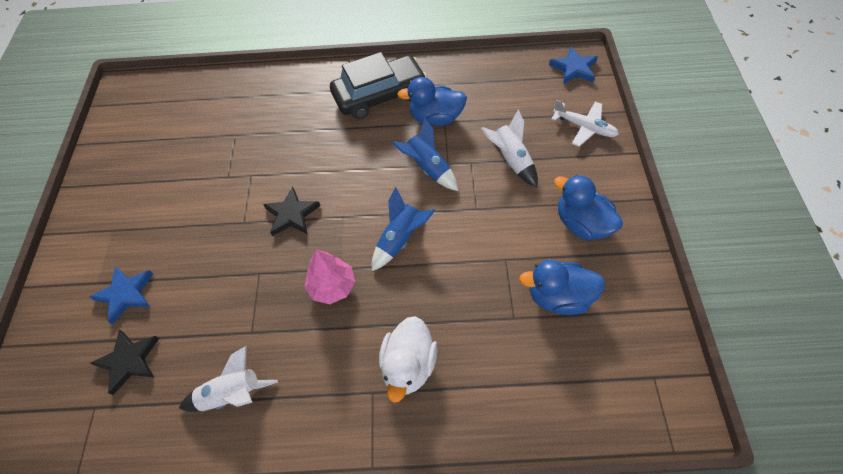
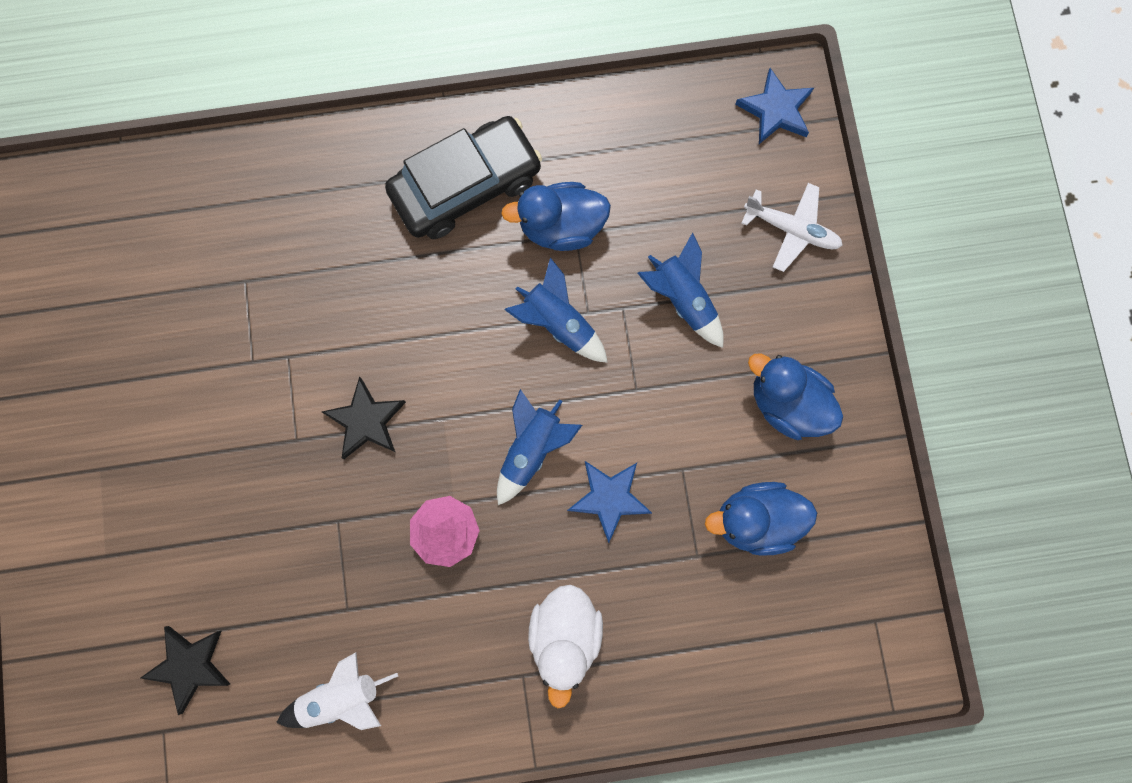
camera: 10 degrees left, 20 degrees up
blue star [90,267,153,325] -> blue star moved to [567,461,652,543]
white rocket [481,109,538,187] -> blue rocket [638,232,724,348]

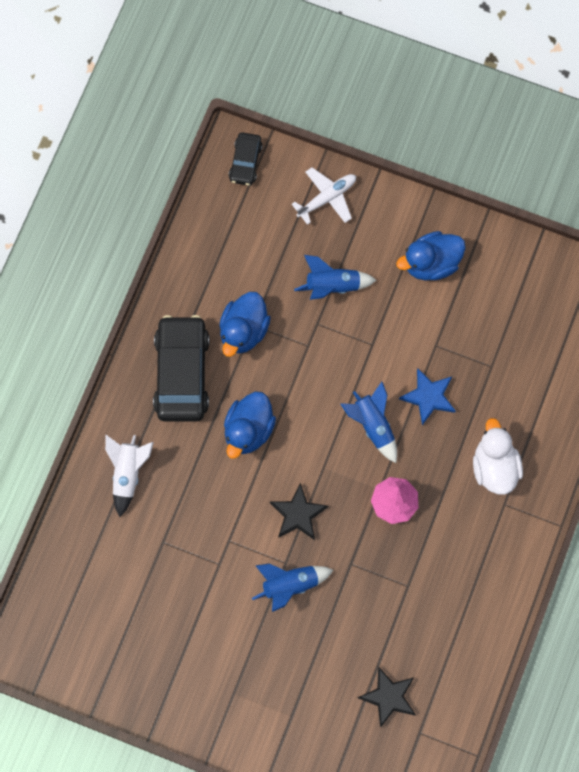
camera: 60 degrees left, 5 degrees down
white rocket [276,652,398,730] -> white rocket moved to [105,435,154,517]
blue rocket [504,258,608,363] -> blue rocket moved to [252,563,333,612]
white duck [528,585,603,708] -> white duck turned 135 degrees counterclockwise [473,418,523,495]
blue duck [705,482,817,556] -> blue duck moved to [224,391,276,459]
blue star [735,68,814,144] -> black car [229,132,263,186]

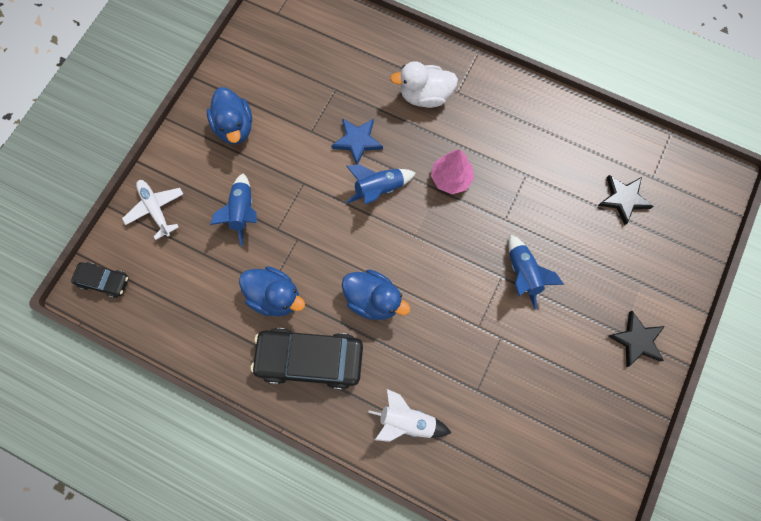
camera: 85 degrees left, 0 degrees up
black star [270,483,328,540] -> black star moved to [608,311,665,367]

